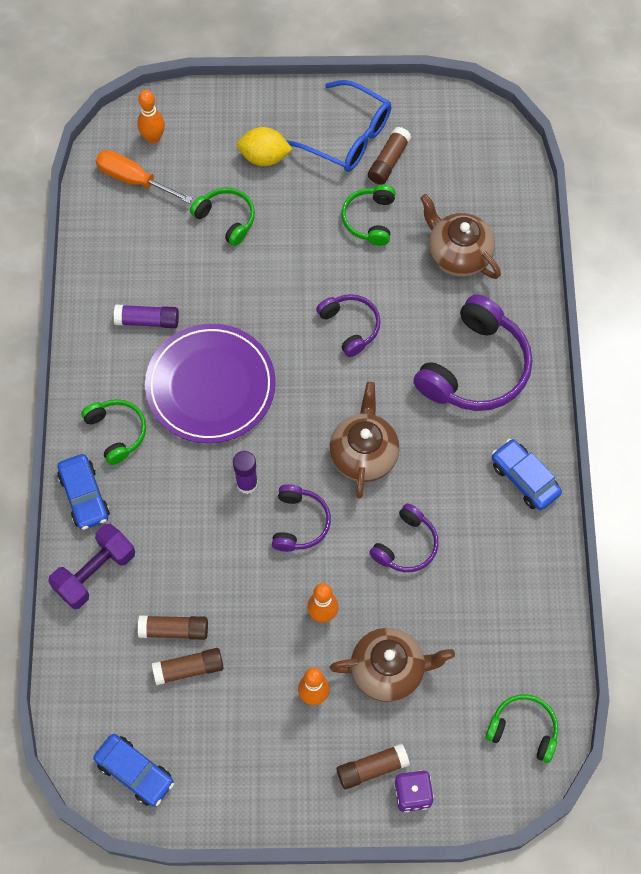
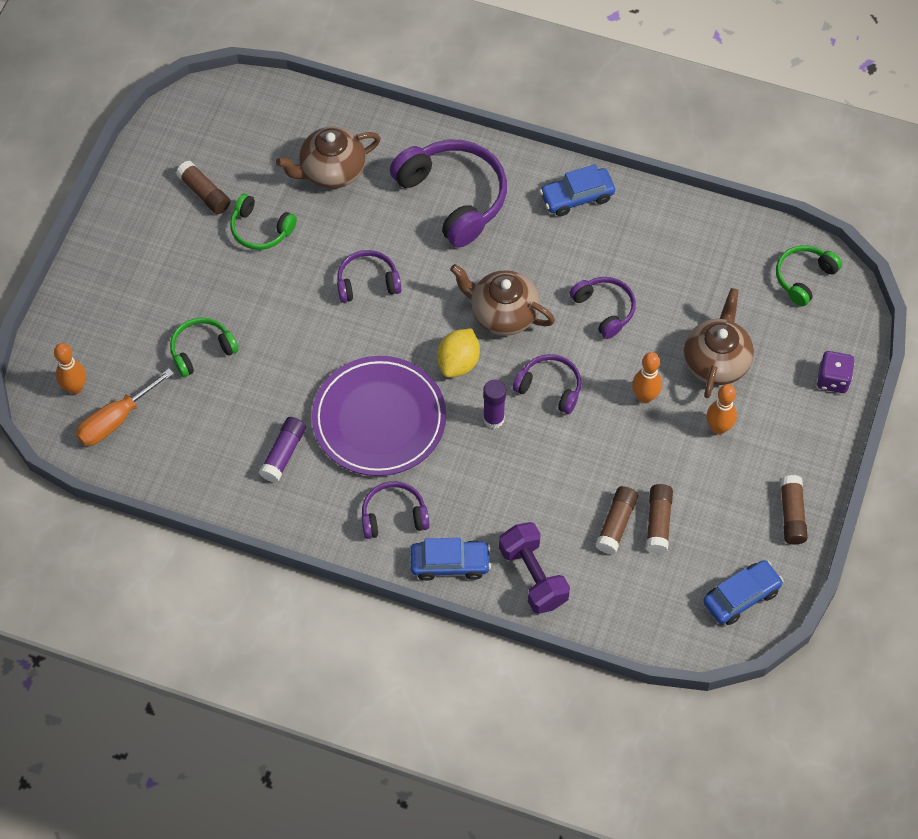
camera: 70 degrees left, 5 degrees down
green headphones [81,399,146,465] -> purple headphones [362,481,430,539]
yellow lemon [237,127,292,166] -> yellow lemon moved to [437,328,480,377]
blue glasses [286,80,392,172] -> none
brown glue stick [337,743,410,789] -> brown glue stick moved to [780,475,808,545]

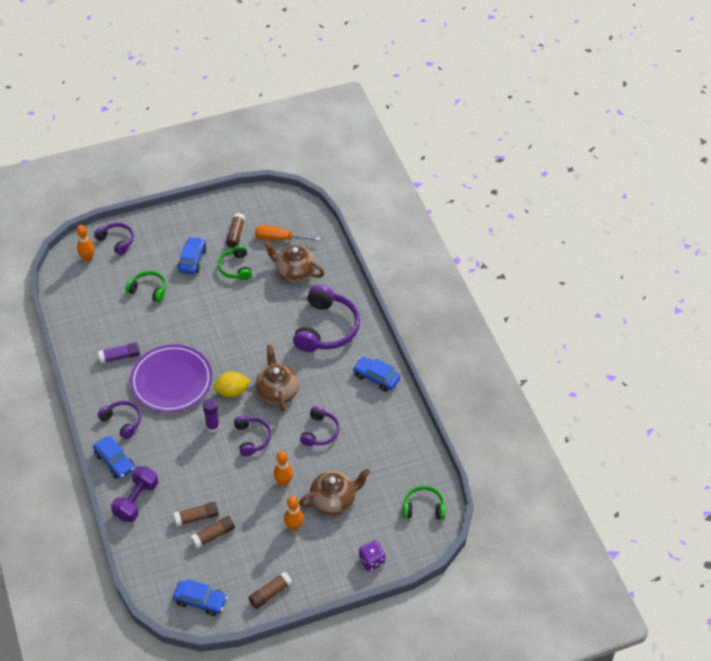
camera: 50 degrees right, 10 degrees down
orange screwdriver [76,369,174,446] -> orange screwdriver moved to [255,225,321,241]
purple headphones [337,250,401,303] -> purple headphones moved to [94,223,134,255]
none -> blue car [178,236,207,274]

